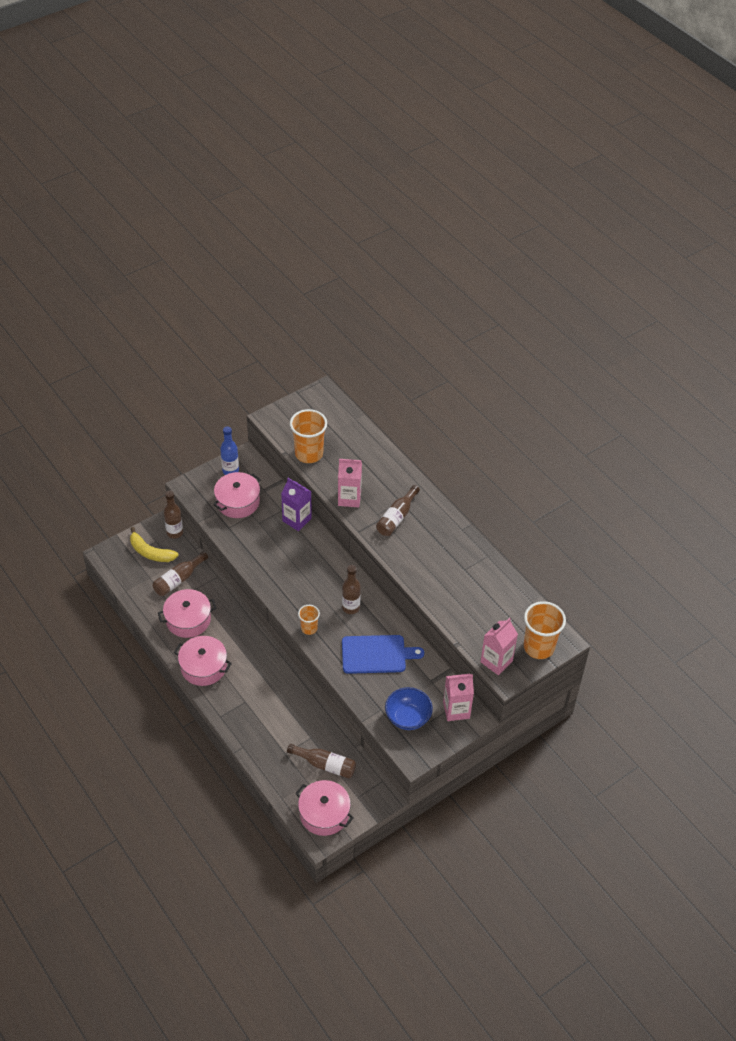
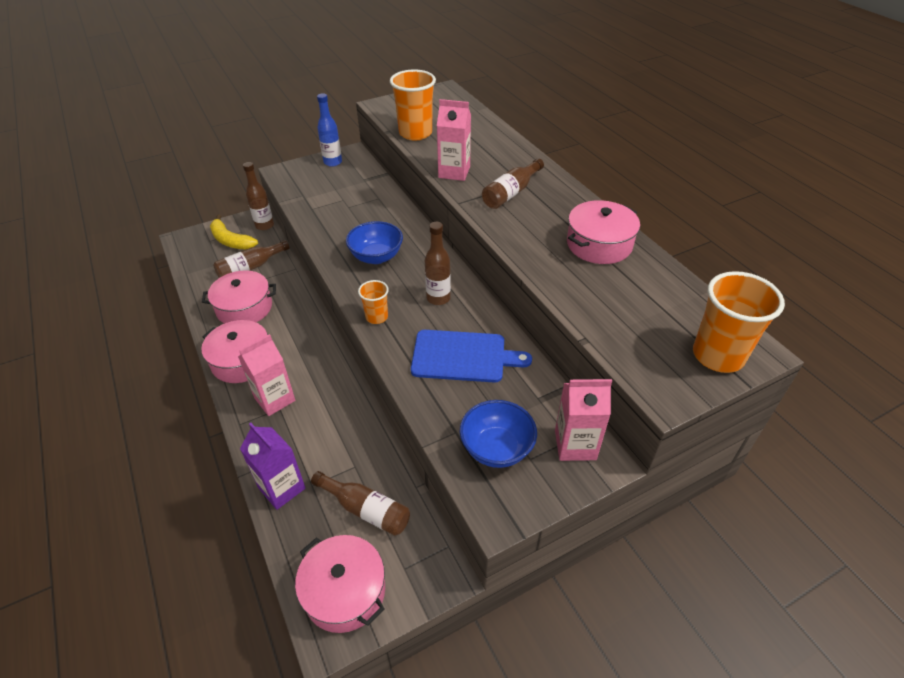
camera: 10 degrees right, 5 degrees down
pink pot [213,472,261,518] -> pink pot moved to [567,200,640,264]
purple carton [281,478,312,531] -> purple carton moved to [240,423,306,510]
pink carton [480,618,518,675] -> pink carton moved to [238,334,296,416]
none -> blue bowl [346,221,403,264]

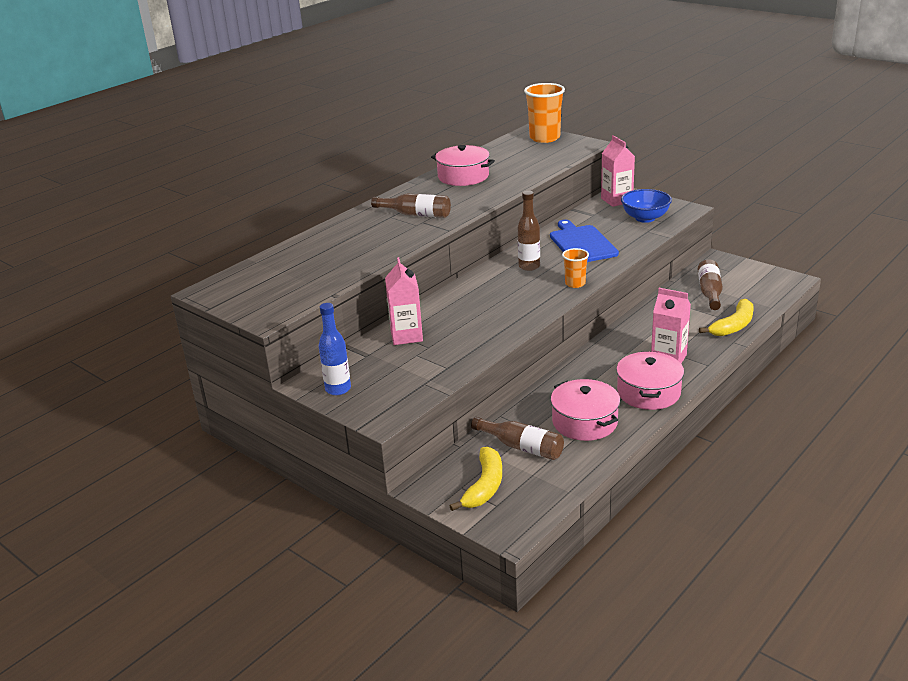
camera: 110 degrees left, 15 degrees down
purple carton [240,423,306,510] -> yellow banana [699,299,754,336]
brown bottle [243,162,274,230] -> none
pink pot [295,535,385,633] -> none
blue bowl [346,221,403,264] -> none
orange cup [390,70,436,140] -> none
pink carton [437,99,471,181] -> pink carton moved to [385,257,423,345]

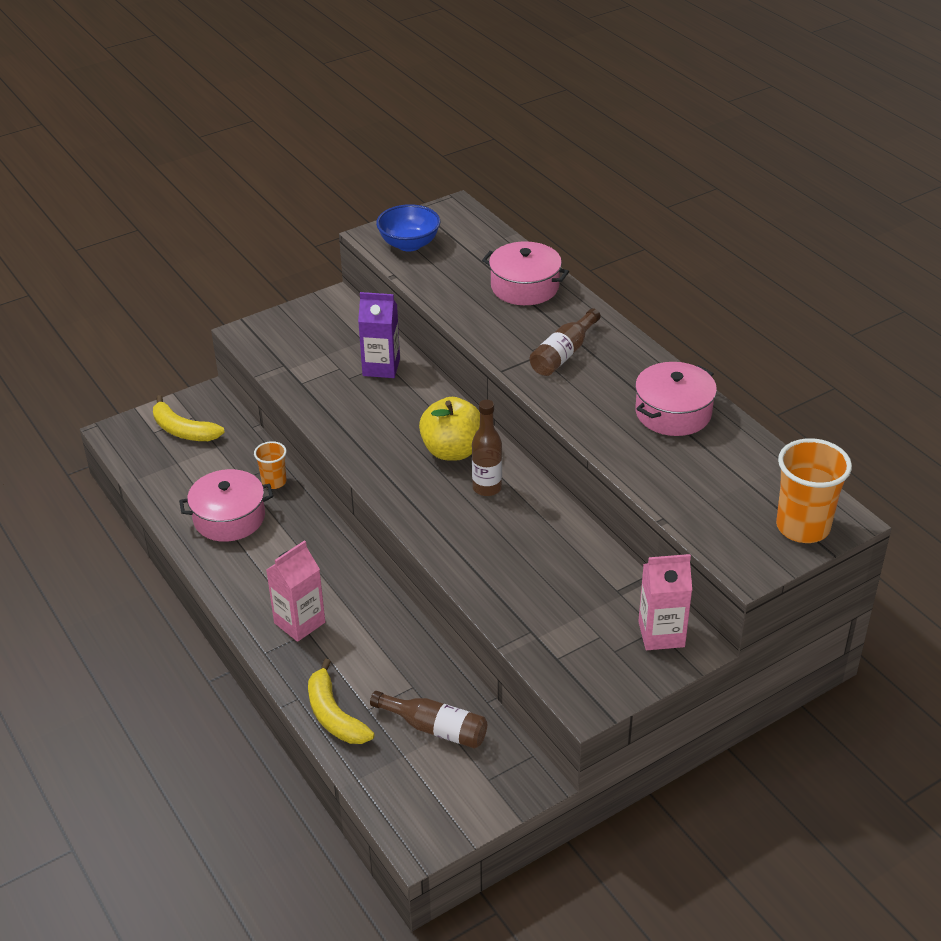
camera: 105 degrees right, 10 degrees up
blue bottle [319,303,351,395] -> none
pink carton [385,257,423,345] -> purple carton [358,292,400,378]
brown bottle [471,417,564,460] -> none
blue cutting board [550,220,619,262] -> none
orange cup [562,248,589,288] -> orange cup moved to [254,441,287,489]
pink pot [616,351,684,410] -> pink pot moved to [482,241,569,305]
blue bowl [621,189,672,223] -> blue bowl moved to [376,204,440,252]
none -> yellow apple [419,397,480,461]

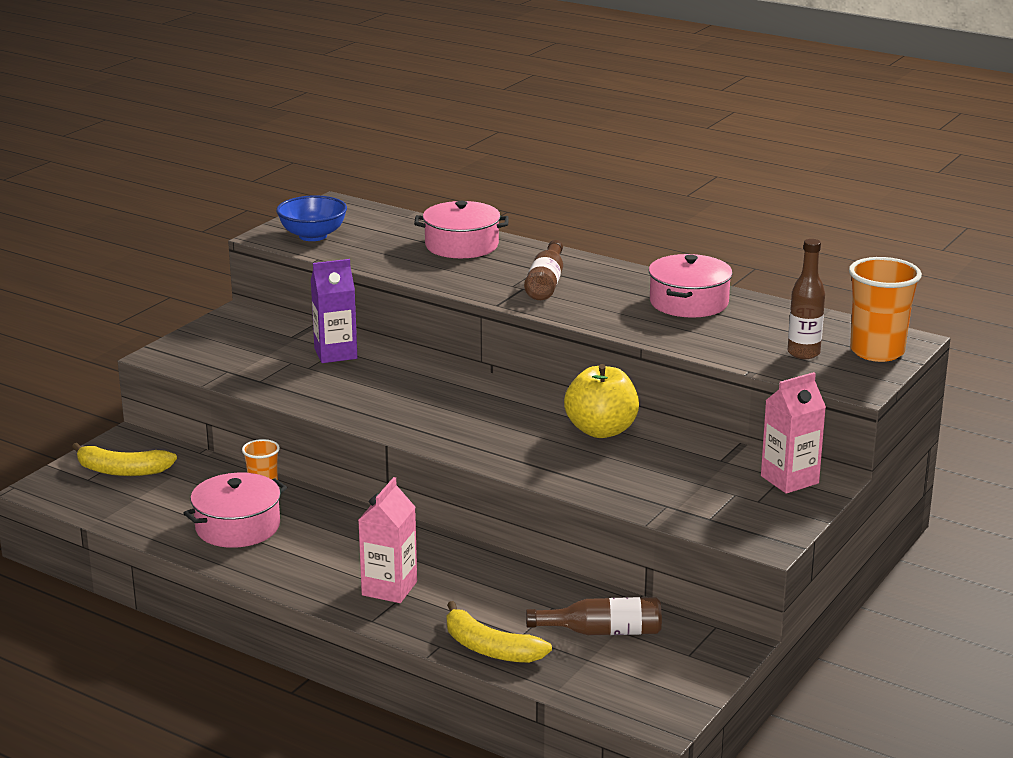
camera: 25 degrees left, 15 degrees down
yellow apple [419,397,480,461] -> yellow apple moved to [564,364,639,438]
brown bottle [472,400,502,496] -> brown bottle moved to [788,239,825,359]

